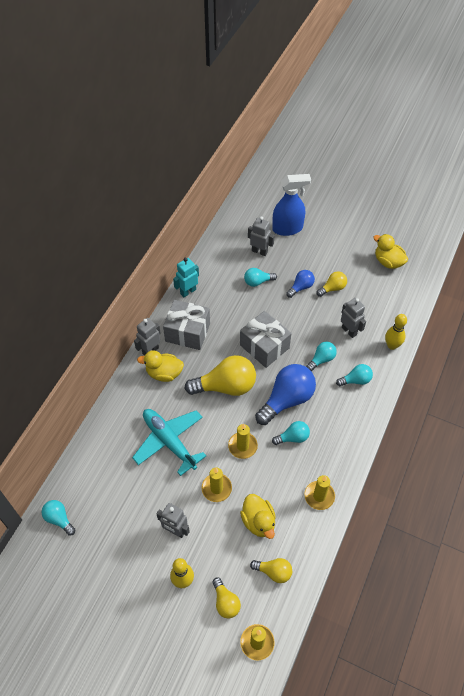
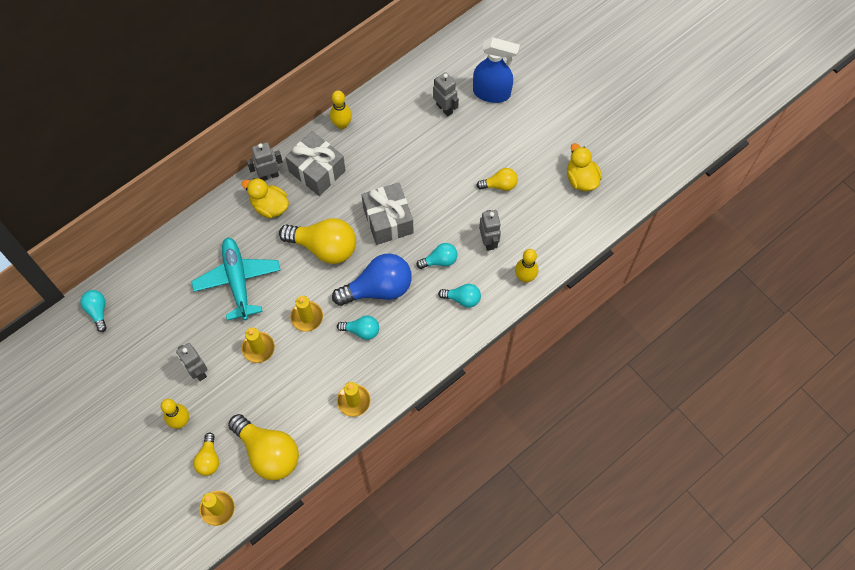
camera: 25 degrees right, 10 degrees up
turquoise robot [173,258,199,297] -> yellow bowling pin [330,90,352,129]
yellow duck [240,494,276,539] -> none
turquoise light bulb [244,268,277,287] -> none
yellow light bulb [250,558,292,583] -> yellow light bulb [228,414,299,480], size x1.93
blue light bulb [286,270,315,298] -> none

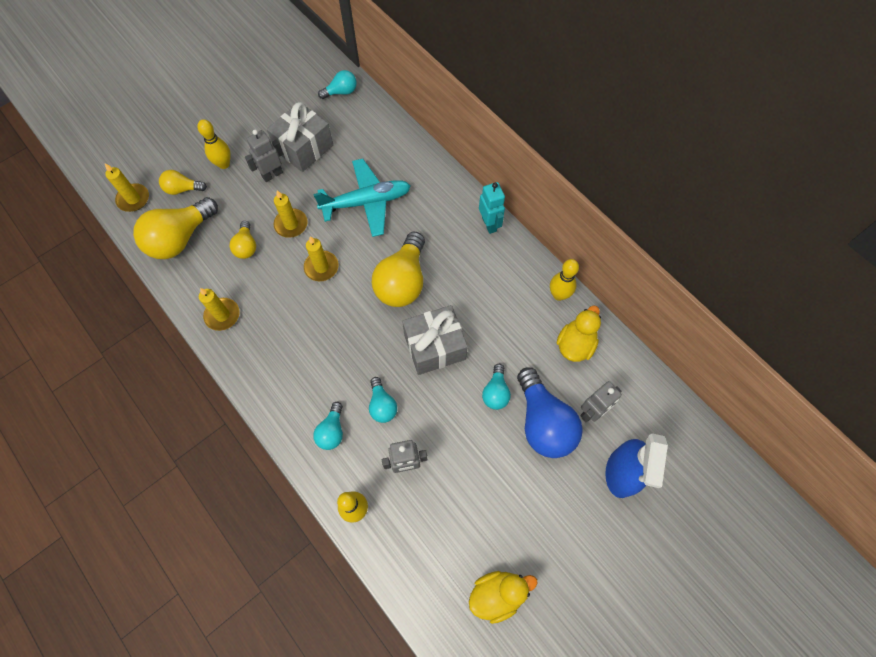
camera: 90 degrees right, 0 degrees up
yellow duck [242,178,289,219] -> yellow duck moved to [556,305,601,362]
grey robot [247,142,283,181] -> turquoise robot [479,182,505,234]
grey gift [285,131,346,196] -> grey gift moved to [267,102,333,172]
blue light bulb [332,254,412,306] -> blue light bulb moved to [517,367,583,458]
turquoise light bulb [337,316,379,340] -> turquoise light bulb moved to [482,364,511,410]
yellow light bulb [476,168,518,191] -> yellow light bulb moved to [230,221,256,259]

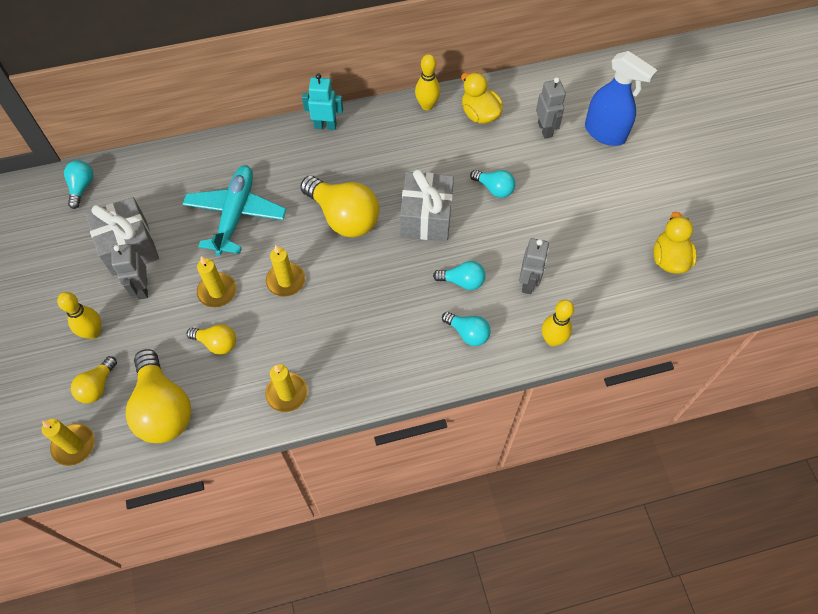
camera: 65 degrees left, 5 degrees down
blue light bulb [517,367,583,458] -> none

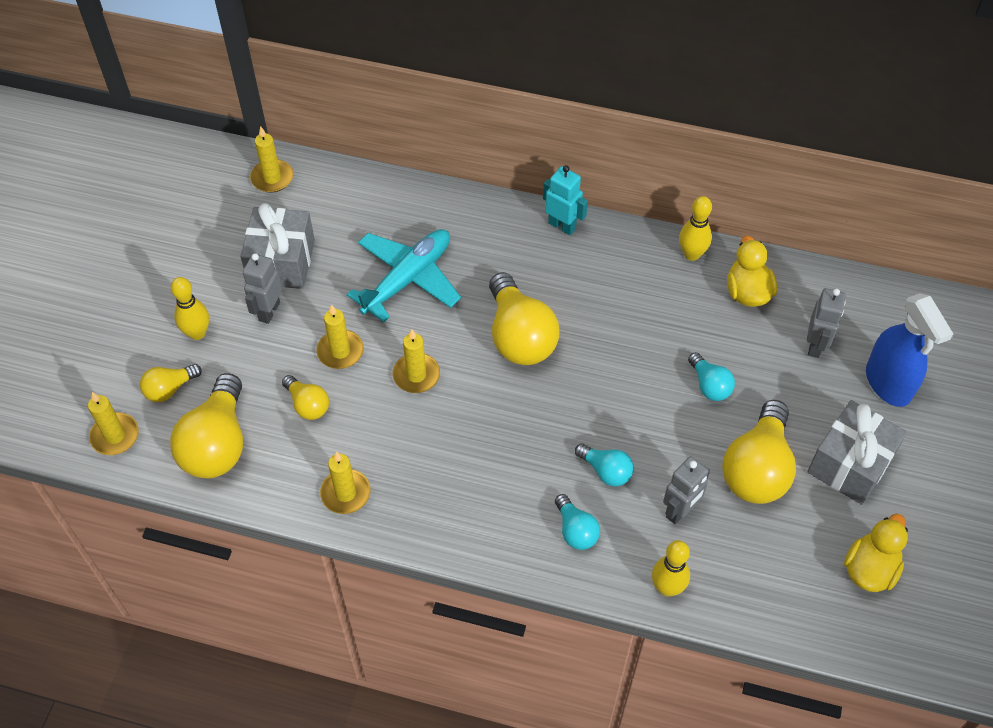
camera: 30 degrees right, 5 degrees down
turquoise light bulb [64,160,93,209] -> yellow candle [250,126,293,193]
grey gift [400,169,454,241] -> grey gift moved to [807,400,907,505]
none -> yellow light bulb [722,400,796,504]

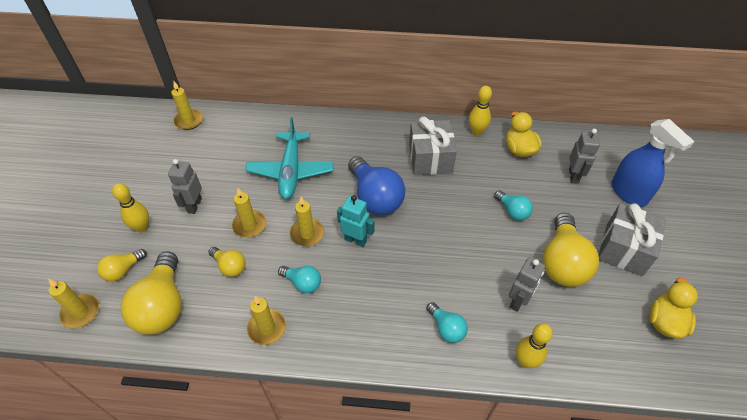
camera: 10 degrees left, 5 degrees down
grey gift [240,203,315,289] -> grey gift moved to [409,116,457,175]
turquoise plane [347,229,461,322] -> turquoise plane turned 150 degrees clockwise [245,118,334,199]
yellow light bulb [489,272,560,365] -> blue light bulb [348,156,405,215]
turquoise robot [543,165,588,235] -> turquoise robot moved to [337,195,374,247]
turquoise light bulb [575,444,634,487] -> turquoise light bulb moved to [278,266,321,293]

